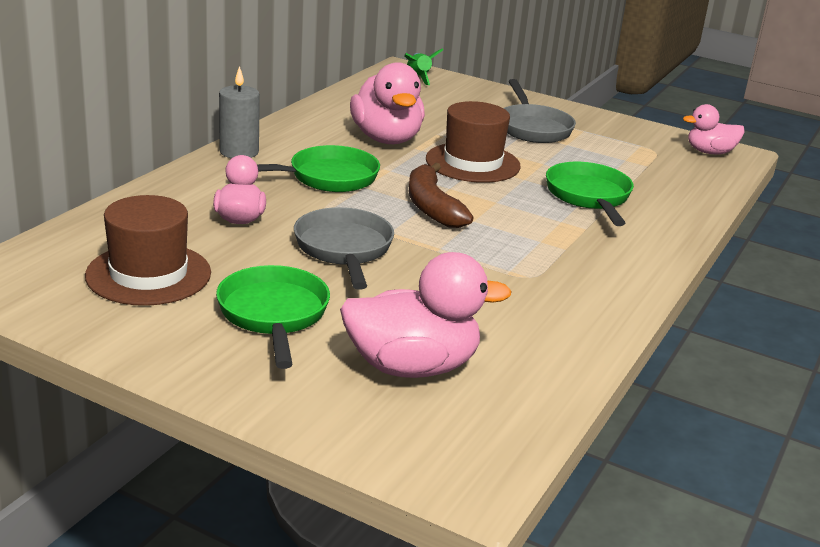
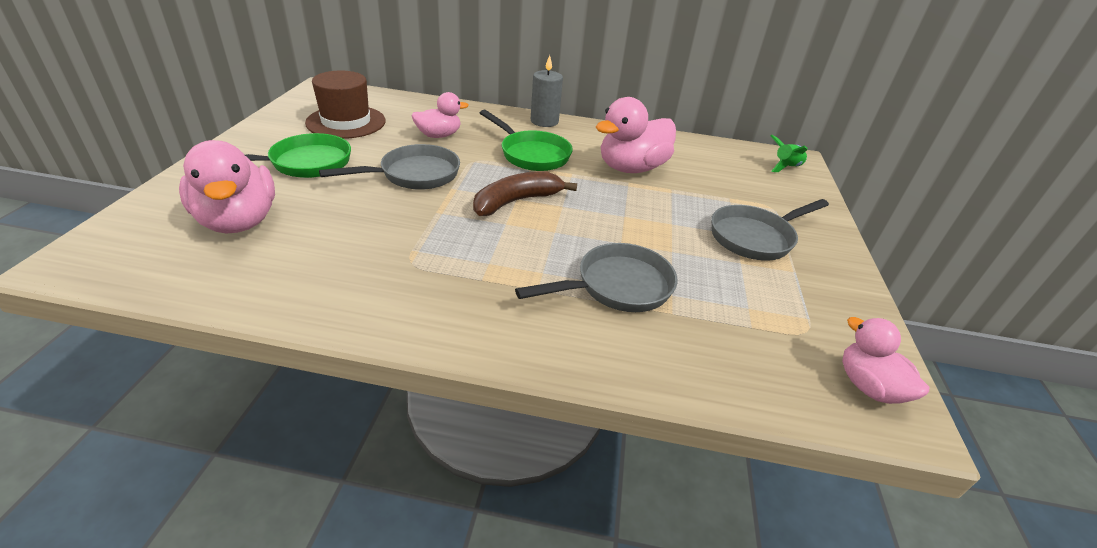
camera: 70 degrees right, 10 degrees up
brown hat [426,101,521,183] -> none
green pan [546,162,634,226] -> grey pan [515,243,677,312]

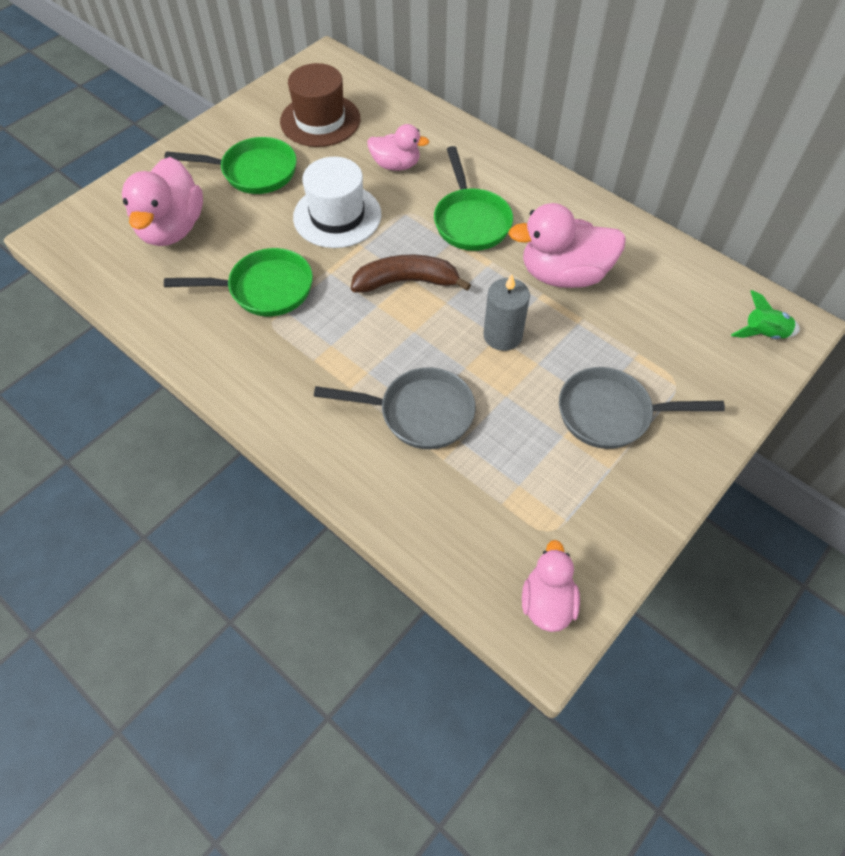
camera: 35 degrees right, 20 degrees up
grey pan [319,144,460,190] -> white hat [293,157,381,248]
grey candle [531,55,563,127] -> grey candle moved to [483,274,530,351]
none -> green pan [164,248,313,317]

